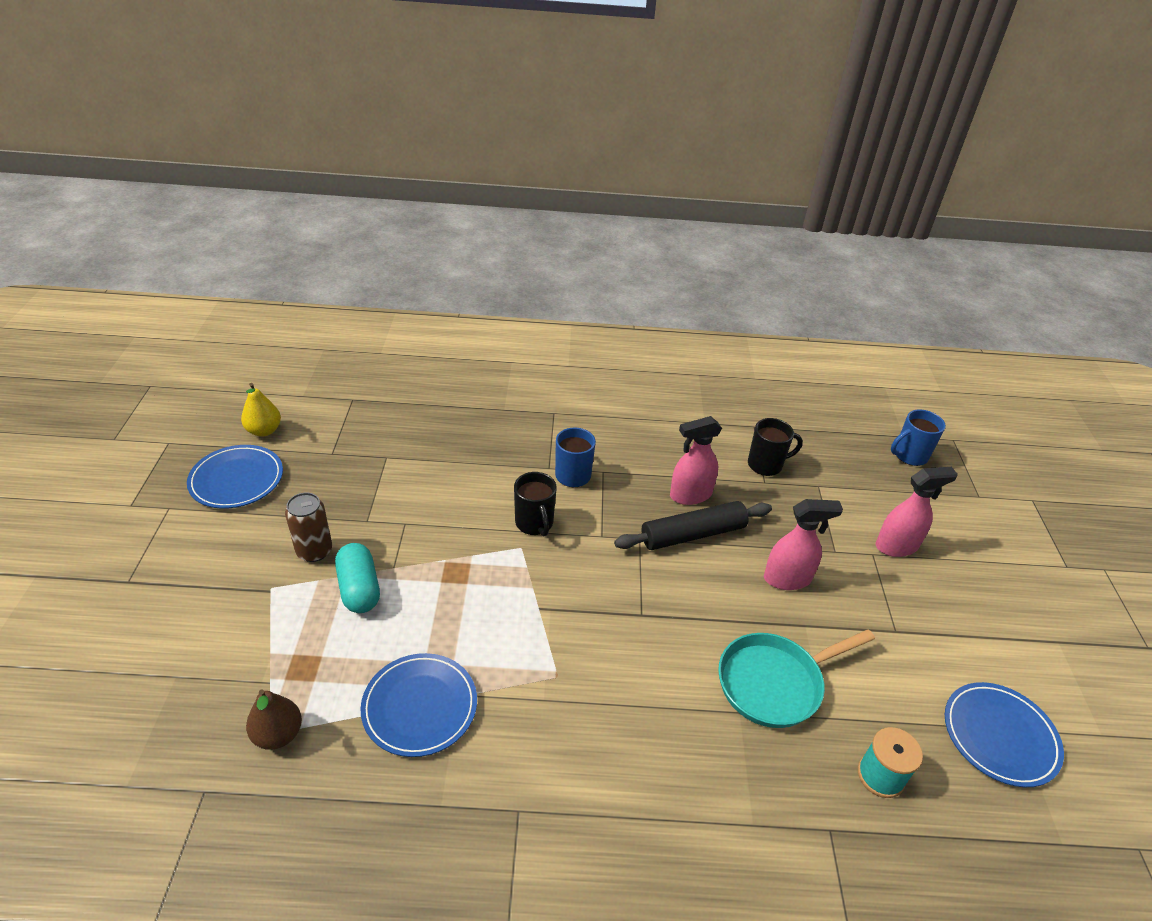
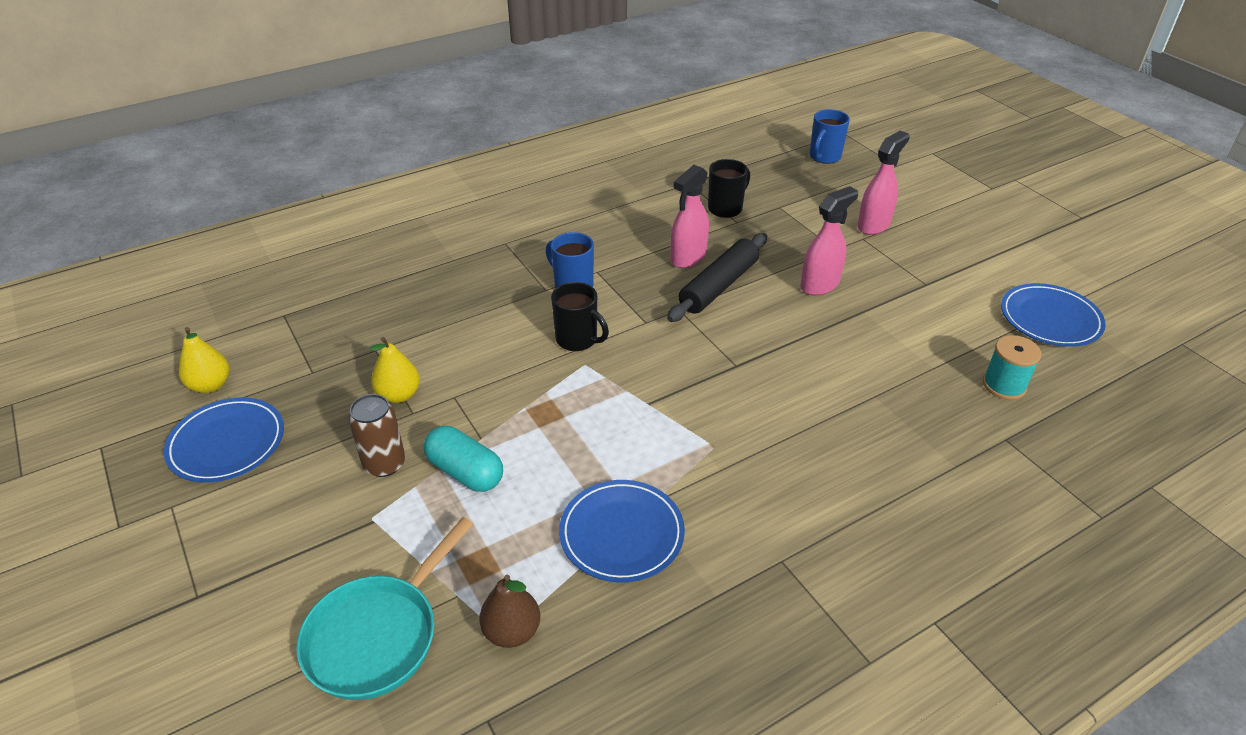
camera: 30 degrees left, 0 degrees up
turquoise pan [718,629,875,728] -> turquoise pan moved to [296,517,473,700]
none -> yellow pear [369,337,420,403]

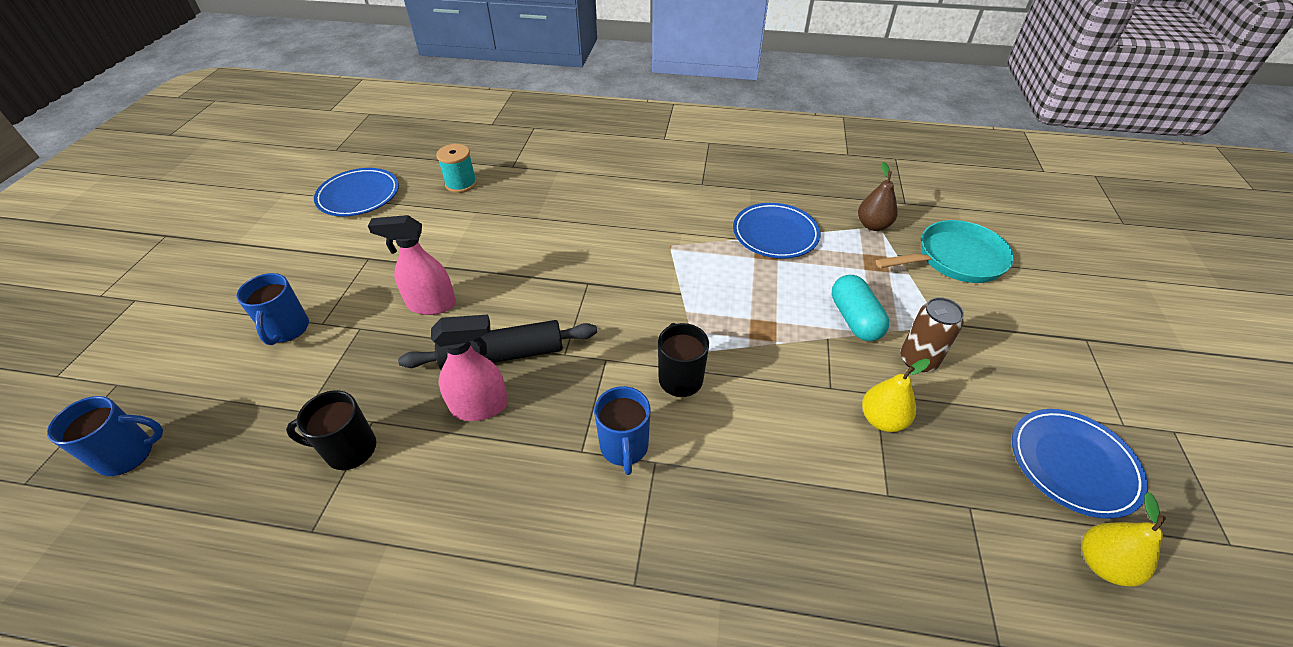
camera: 140 degrees left, 5 degrees up
pink spray bottle [857,131,910,235] -> blue mug [236,273,309,345]

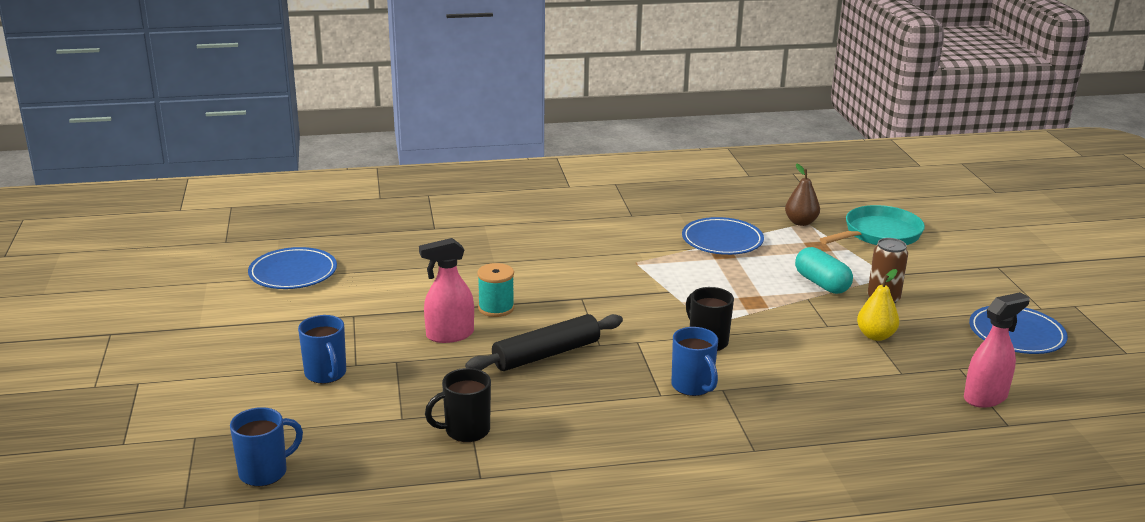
camera: 20 degrees left, 20 degrees down
pink spray bottle [431,315,508,421] -> pink spray bottle moved to [964,292,1030,408]
turquoise spool [436,144,477,193] -> turquoise spool moved to [477,263,514,317]
yellow pear [1082,492,1166,586] -> none

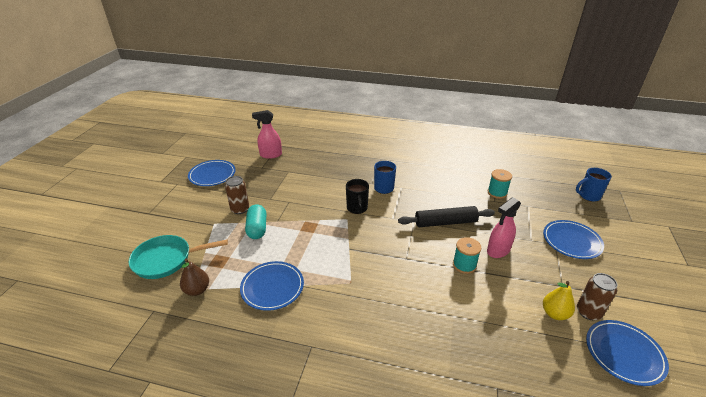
camera: 155 degrees left, 10 degrees up
blue mug [298,315,346,384] -> blue plate [543,220,604,259]
pink spray bottle [419,238,474,343] -> pink spray bottle turned 135 degrees clockwise [487,197,521,258]
black mug [425,368,491,442] -> turquoise spool [488,169,512,199]
yellow pear [857,269,899,341] -> yellow pear moved to [543,281,575,320]
none -> brown can [577,273,617,320]

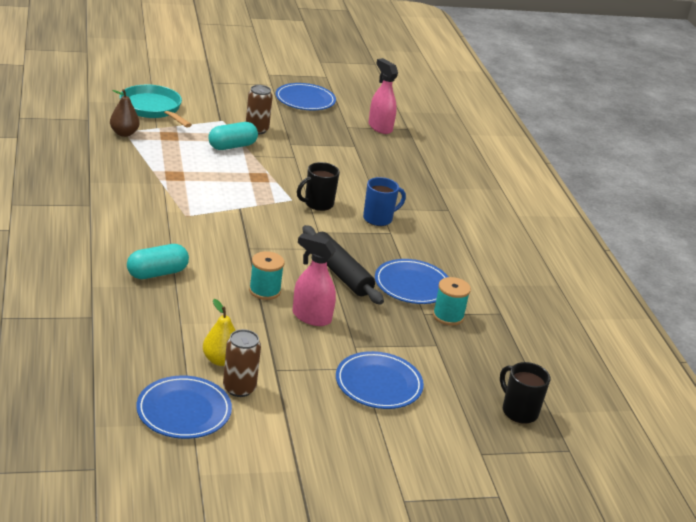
camera: 60 degrees right, 5 degrees down
blue plate [240,261,304,311] -> blue plate moved to [375,259,448,304]
blue mug [576,168,612,202] -> black mug [500,362,550,424]
none -> turquoise capsule [127,244,189,279]

